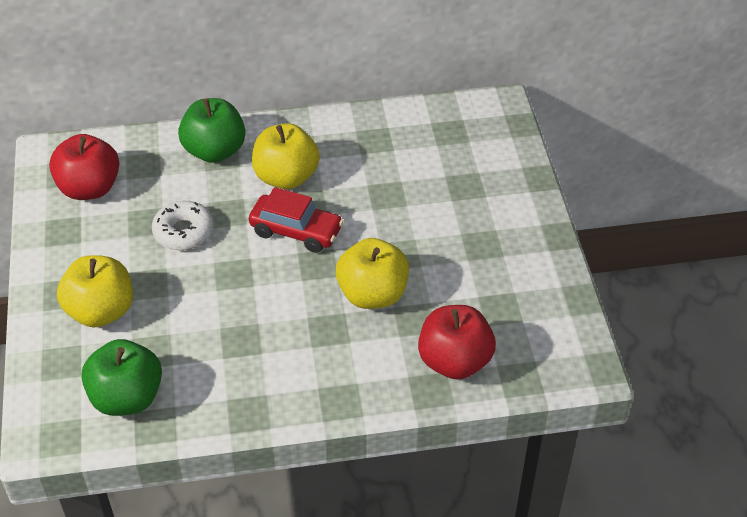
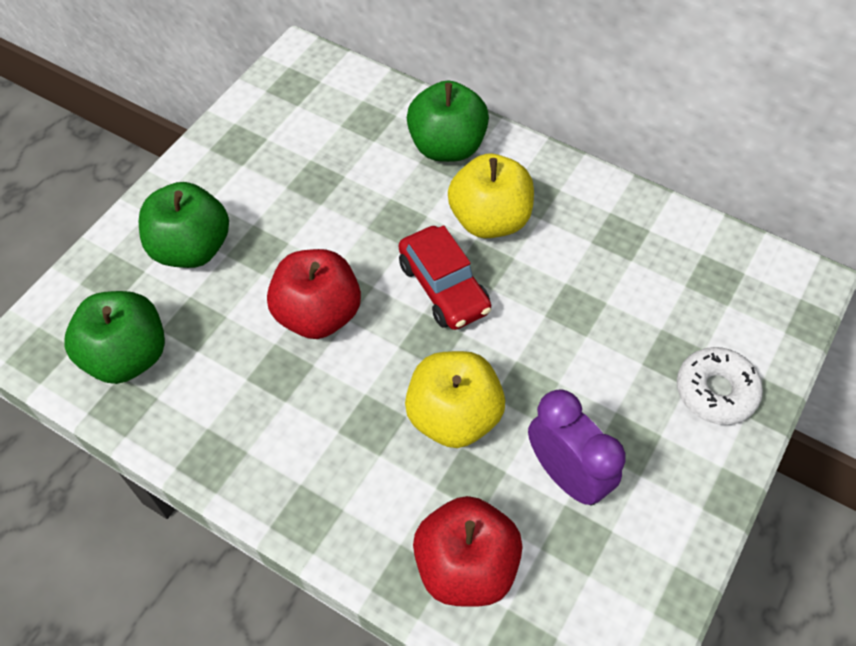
camera: 40 degrees right, 10 degrees up
red apple [49,134,119,200] -> red apple moved to [267,249,361,339]
yellow apple [57,255,133,328] -> green apple [139,182,229,268]
white donut [152,201,213,250] -> white donut moved to [677,347,763,425]
none -> purple clock [528,390,625,505]

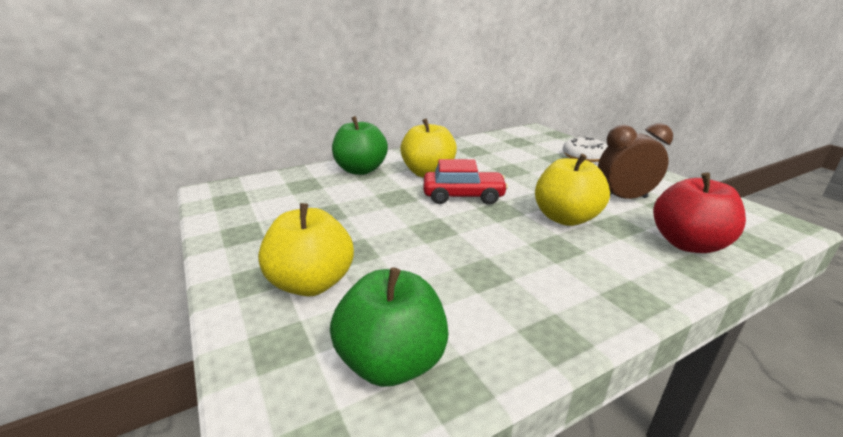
camera: 60 degrees left, 30 degrees down
green apple [139,182,229,268] -> yellow apple [258,203,354,297]
red apple [267,249,361,339] -> none
purple clock [528,390,625,505] -> brown clock [598,123,673,199]

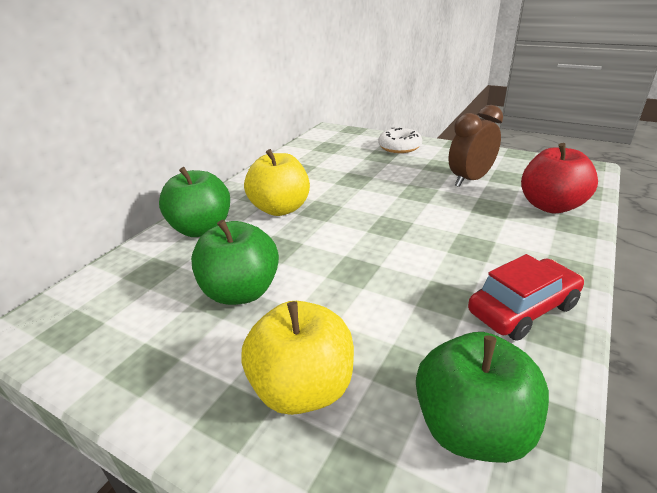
camera: 30 degrees left, 5 degrees up
red car [424,159,508,205] -> red car moved to [468,254,584,341]
yellow apple [535,154,610,226] -> none
none -> green apple [191,219,279,305]

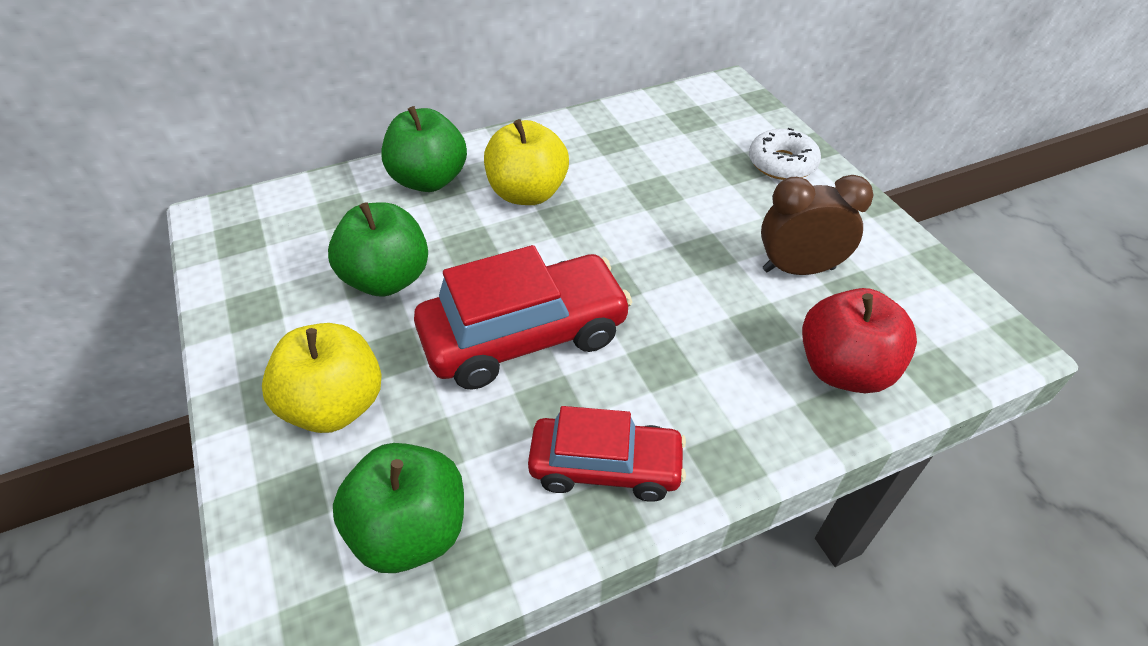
camera: 35 degrees right, 15 degrees up
none -> red car [414,245,632,390]

